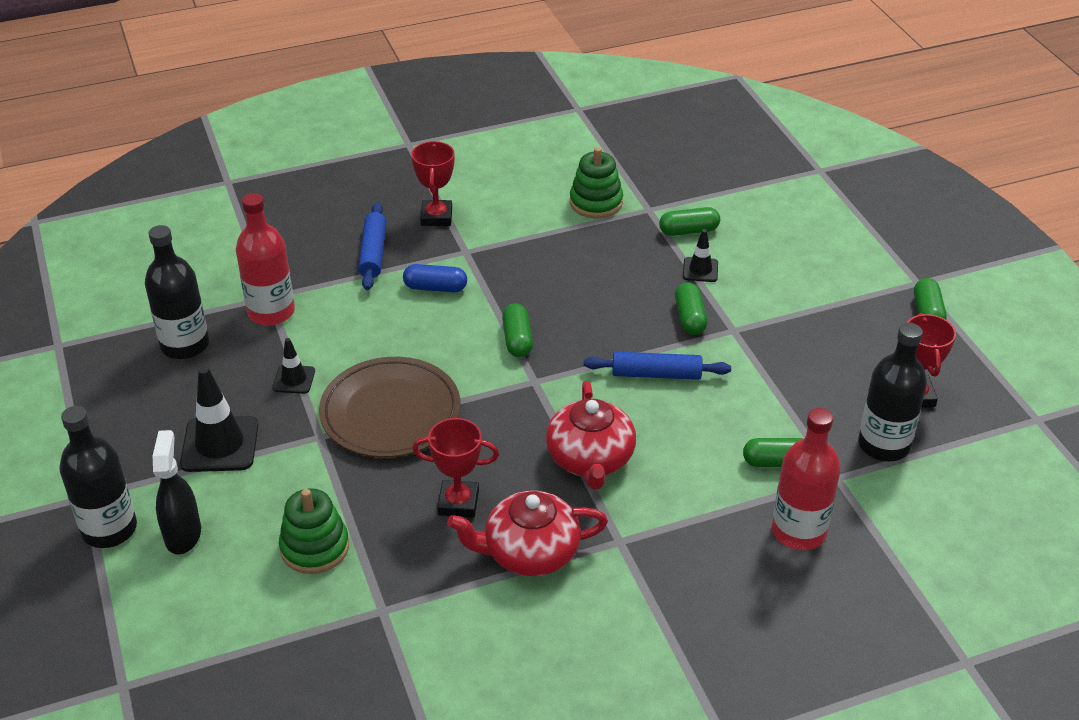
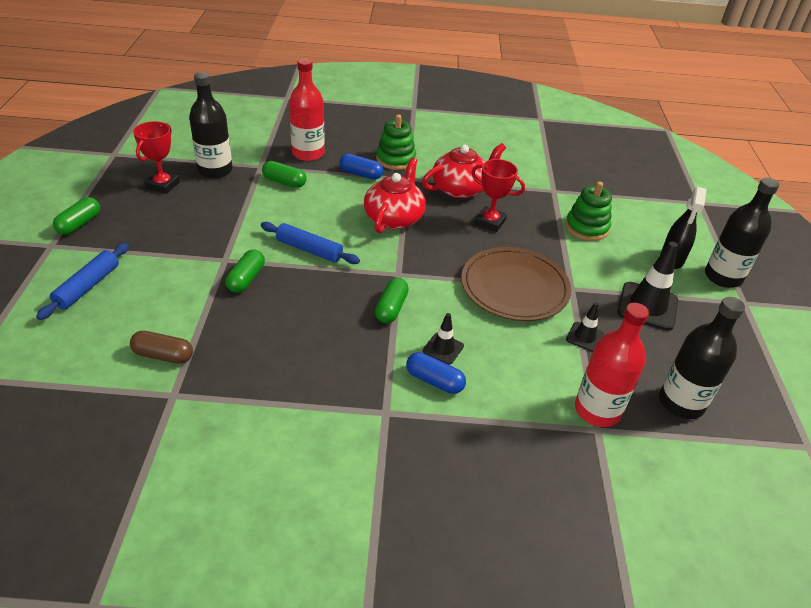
camera: 160 degrees left, 0 degrees up
blue rolling pin [358,202,387,290] -> blue rolling pin moved to [36,243,129,320]
red trophy [411,141,455,226] -> none
red teapot [447,490,608,576] -> red teapot turned 45 degrees counterclockwise [422,143,506,198]
green stacking toy [570,147,623,218] -> green stacking toy moved to [376,115,416,170]
green capsule [659,207,720,236] -> brown capsule [130,331,193,364]
black traffic cone [683,229,718,282] -> black traffic cone moved to [423,313,464,365]
none -> blue capsule [339,154,383,180]

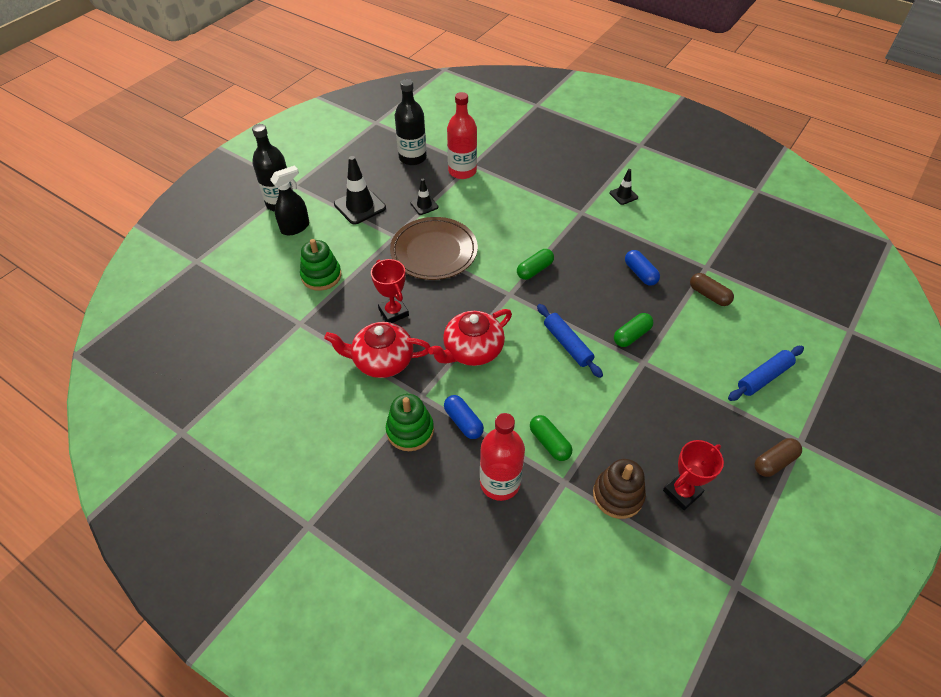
camera: 145 degrees left, 10 degrees up
green capsule [53,197,100,235] -> brown capsule [754,438,802,477]
black bottle [189,72,232,179] -> brown stacking toy [593,459,646,519]
blue capsule [406,352,466,394] -> blue capsule moved to [625,250,660,286]
black traffic cone [423,313,464,365] -> black traffic cone moved to [609,169,638,205]

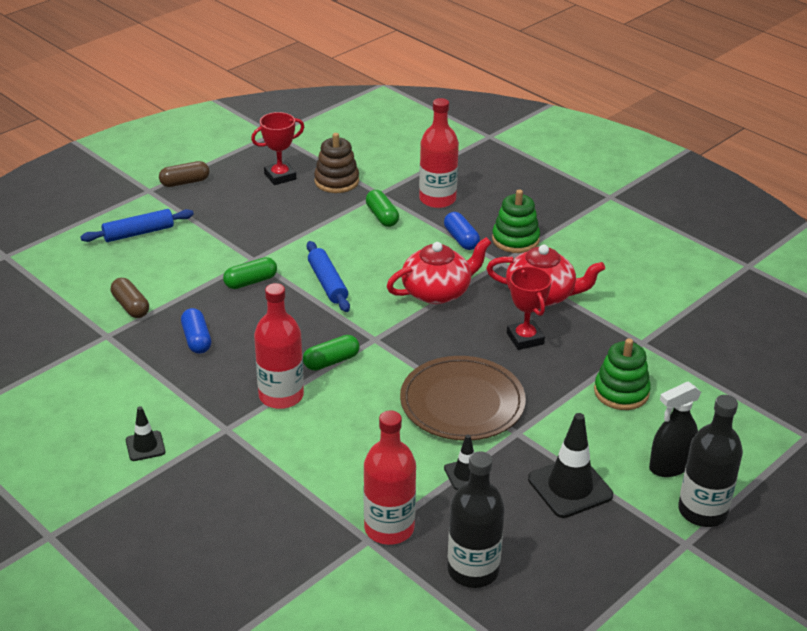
camera: 170 degrees left, 15 degrees down
none -> red bottle [254,283,304,409]

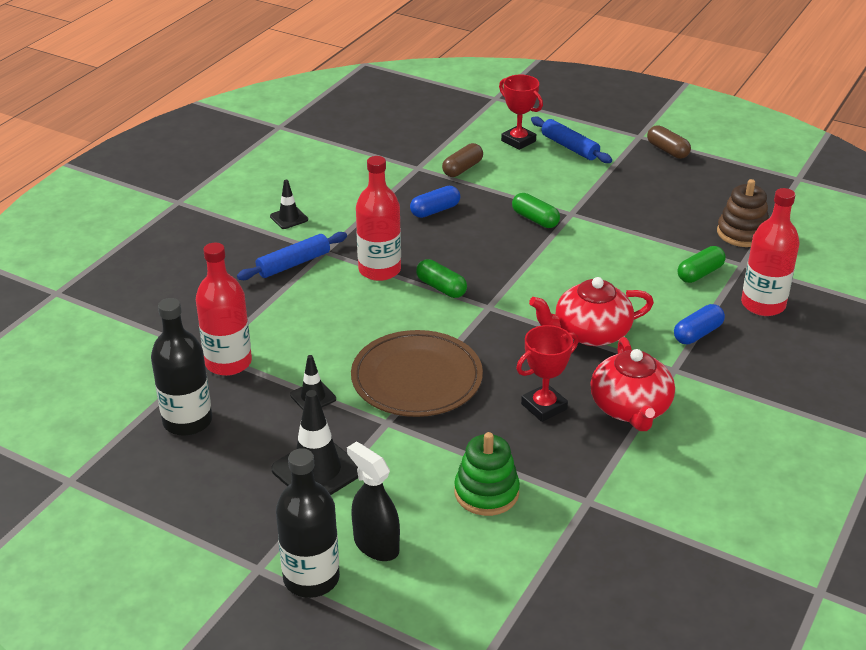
camera: 75 degrees right, 0 degrees up
red trophy [251,112,304,185] -> red trophy moved to [499,75,543,150]
blue rolling pin [307,241,350,312] -> blue rolling pin moved to [237,232,347,280]
red teapot [386,237,491,304] -> red teapot turned 120 degrees clockwise [529,277,654,346]
green stacking toy [492,190,540,253] -> none

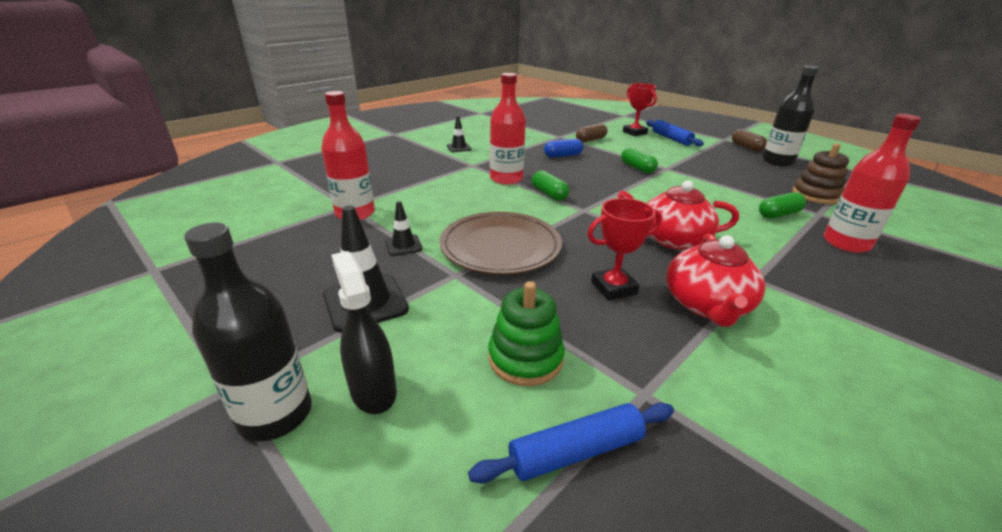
camera: 15 degrees right, 5 degrees down
black bottle [151,298,212,436] -> black bottle moved to [762,66,819,166]
blue rolling pin [237,232,347,280] -> blue rolling pin moved to [468,402,674,484]
blue capsule [674,304,725,344] -> none

